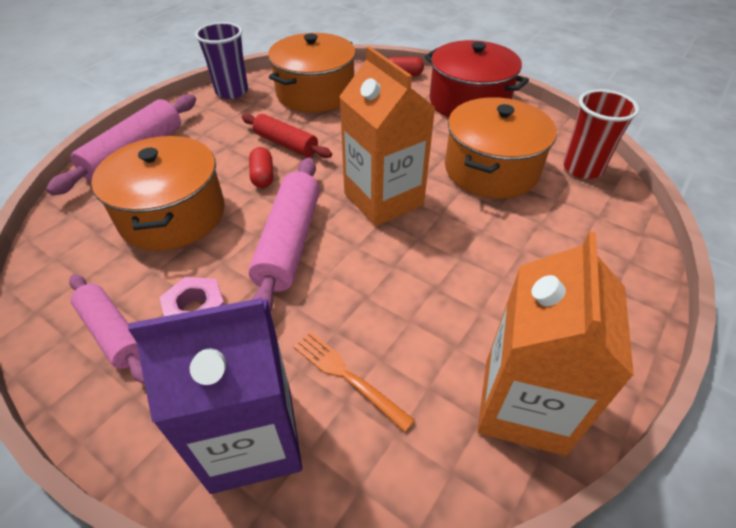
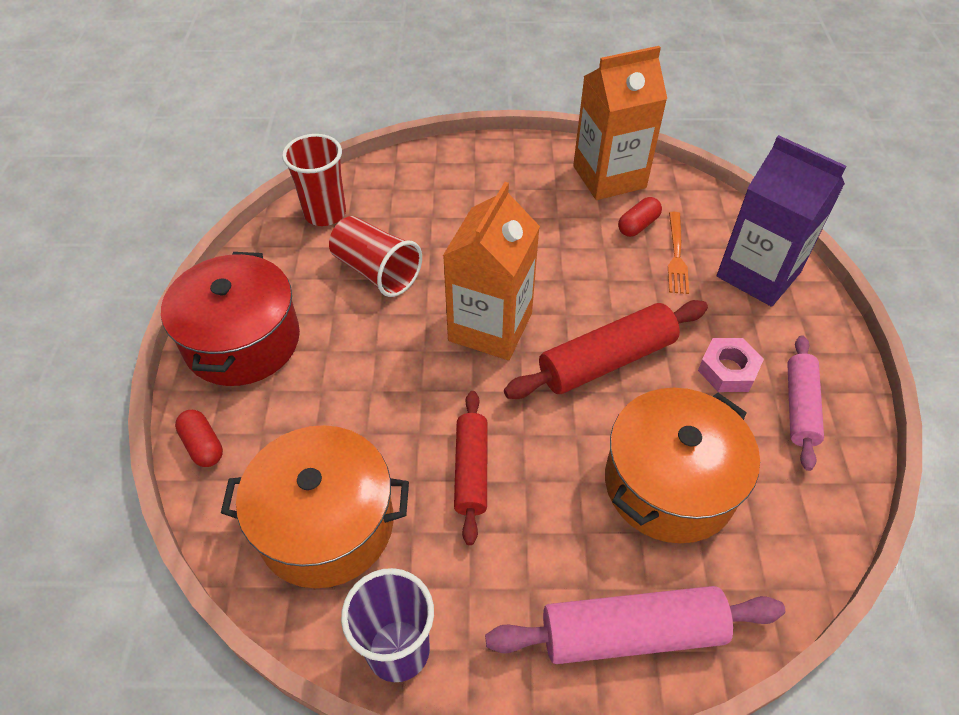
camera: 125 degrees left, 5 degrees up
pink rolling pin [248,158,320,312] -> red rolling pin [504,300,708,399]
red capsule [249,147,273,188] -> red capsule moved to [618,197,662,237]
orange pot [445,97,557,198] -> red cup [329,216,422,297]

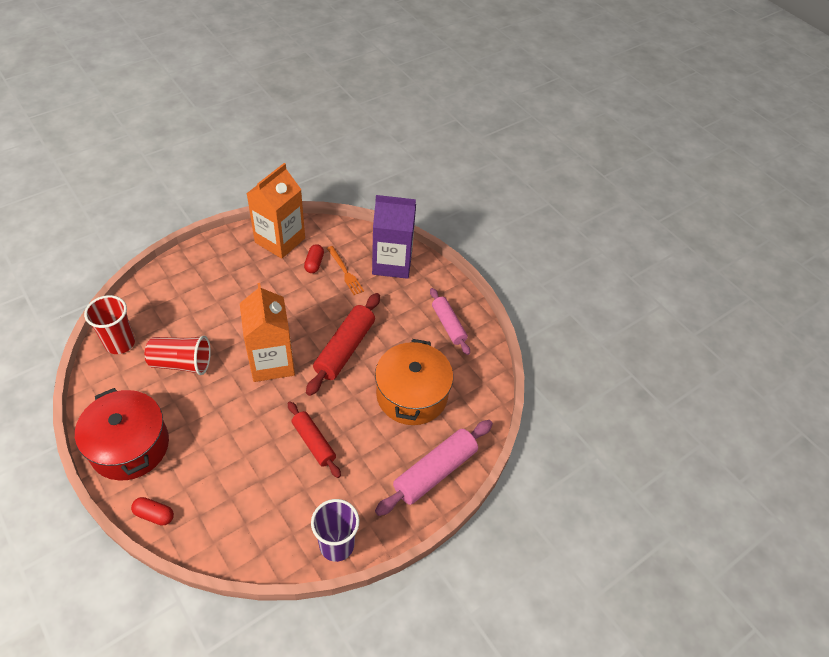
camera: 40 degrees left, 0 degrees up
orange pot [221,425,409,588] -> none
pink nut [698,338,764,392] -> none

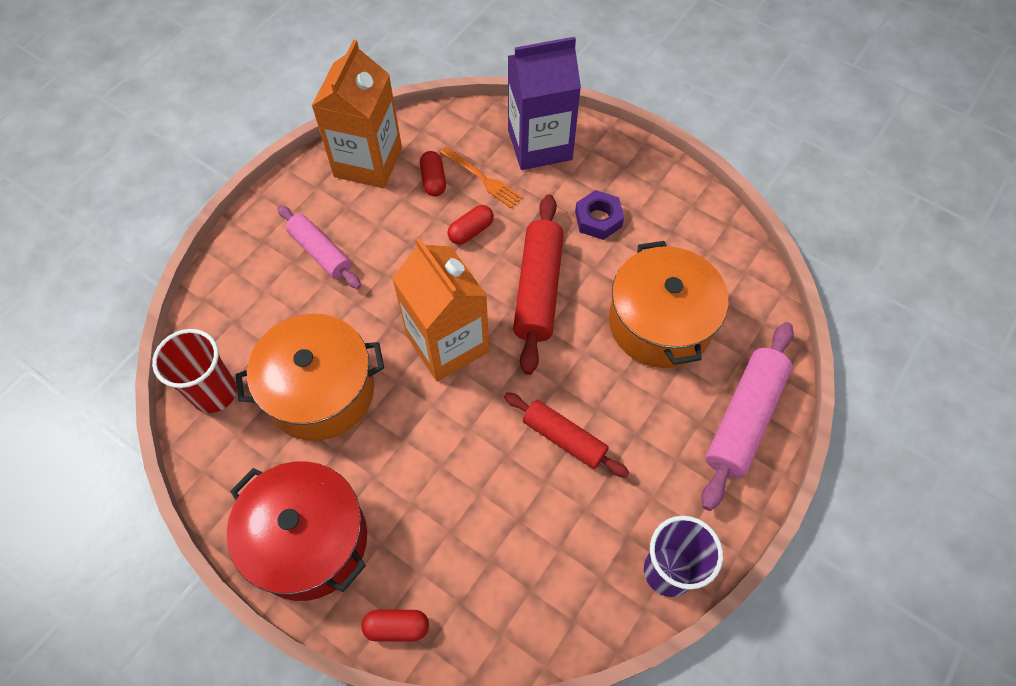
camera: 15 degrees left, 10 degrees up
red cup [145,336,211,375] -> orange pot [236,314,384,441]
pink rolling pin [430,288,470,355] -> pink rolling pin moved to [278,205,361,289]
none -> red capsule [447,205,494,245]
none -> purple nut [575,190,624,240]

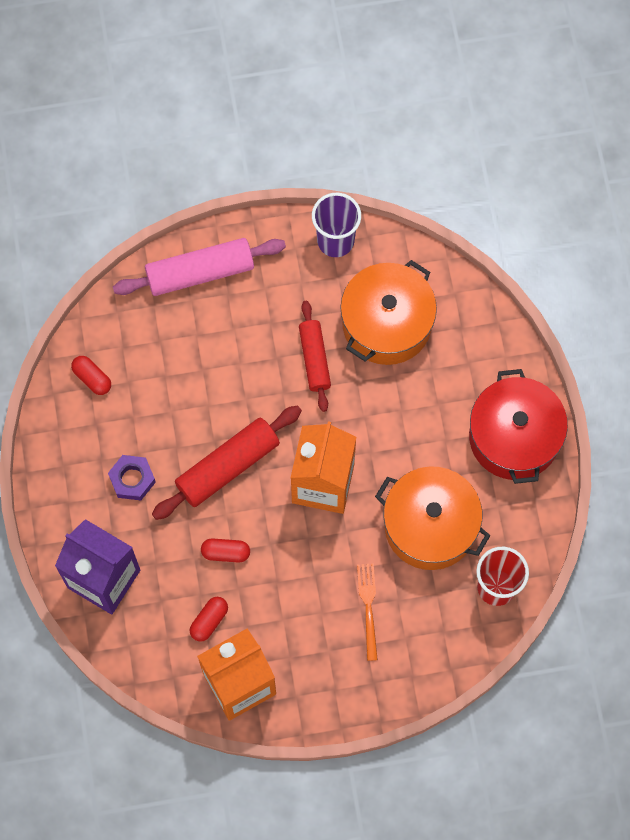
camera: 135 degrees left, 10 degrees up
pink rolling pin [278,205,361,289] -> none
red capsule [361,610,429,641] -> red capsule moved to [71,356,111,395]
orange fork [440,147,522,208] -> orange fork moved to [357,563,378,661]
orange pot [609,241,728,368] -> orange pot moved to [341,260,437,365]

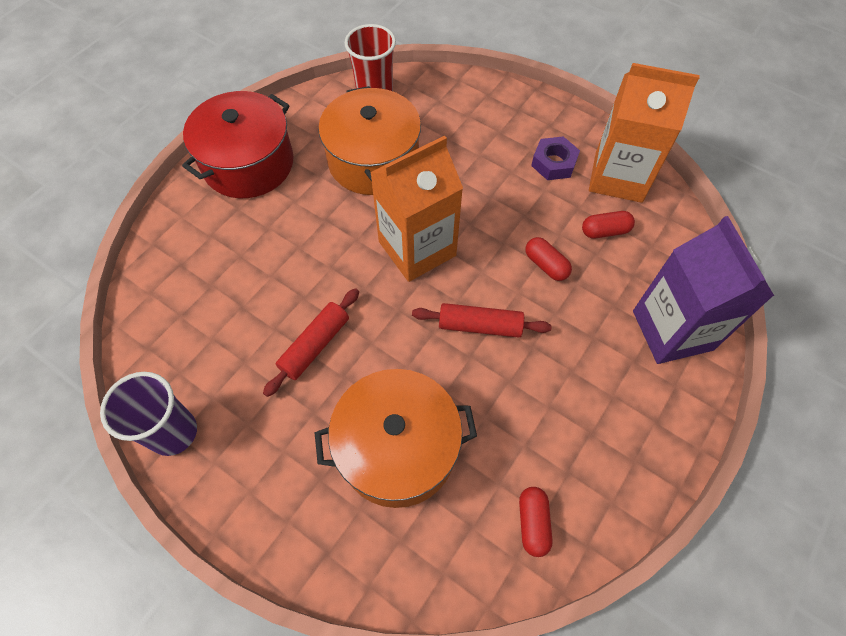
camera: 135 degrees left, 10 degrees down
purple nut [108,455,156,500] -> purple nut moved to [531,136,580,180]
pink rolling pin [113,238,286,296] -> none
red rolling pin [152,405,302,520] -> red rolling pin [412,303,552,338], size x0.65
orange pot [341,260,437,365] -> orange pot moved to [315,369,477,508]
orange fork [357,563,378,661] -> none

